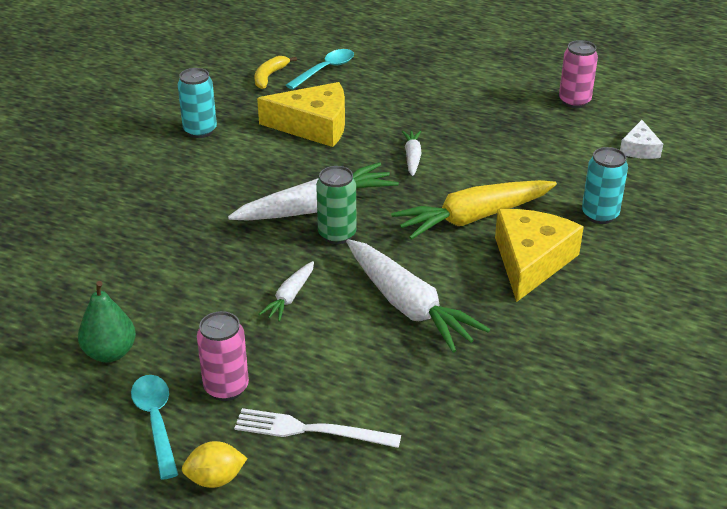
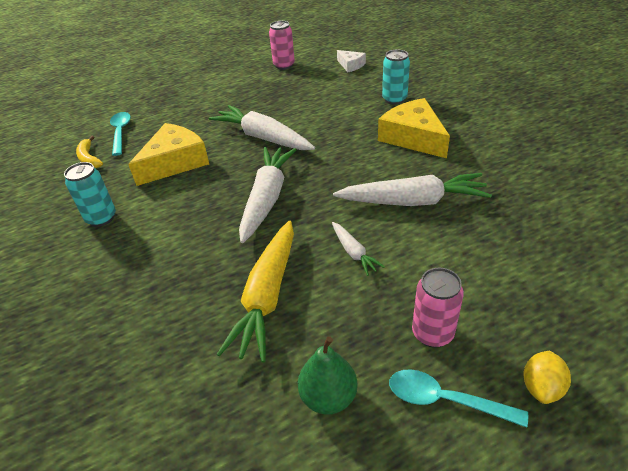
camera: 50 degrees left, 5 degrees up
white fork [234,408,401,448] -> none
green can [316,166,356,244] -> none
yellow carrot [391,180,557,240] -> yellow carrot moved to [217,220,294,363]
white carrot [402,130,422,176] -> white carrot [209,105,315,150], size x2.03

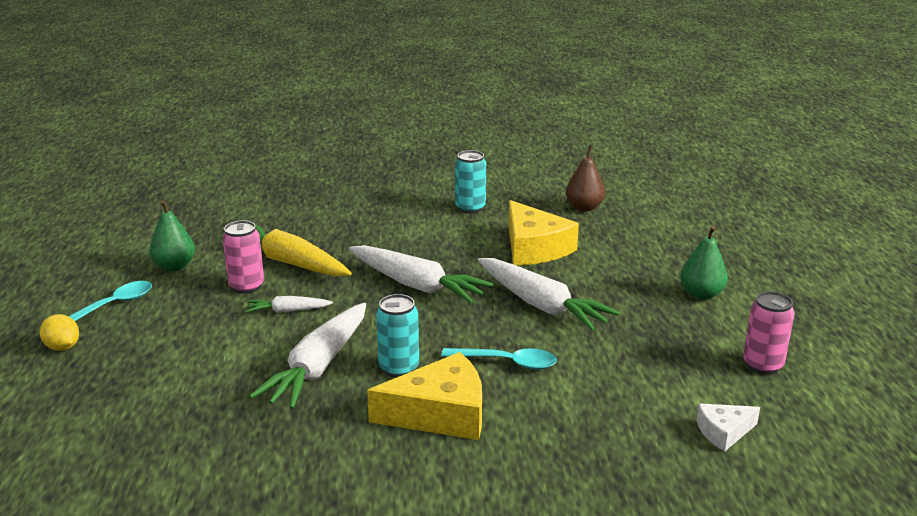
camera: 110 degrees right, 15 degrees down
yellow banana [76,136,103,168] -> brown pear [566,146,605,211]
turquoise spoon [110,112,131,156] -> turquoise spoon moved to [441,348,557,370]
white carrot [209,105,315,150] -> white carrot turned 75 degrees clockwise [478,258,620,331]
turquoise can [382,50,410,105] -> turquoise can moved to [376,294,419,378]
pink can [412,268,464,348] -> pink can moved to [222,221,264,294]
none -> green pear [680,226,728,300]

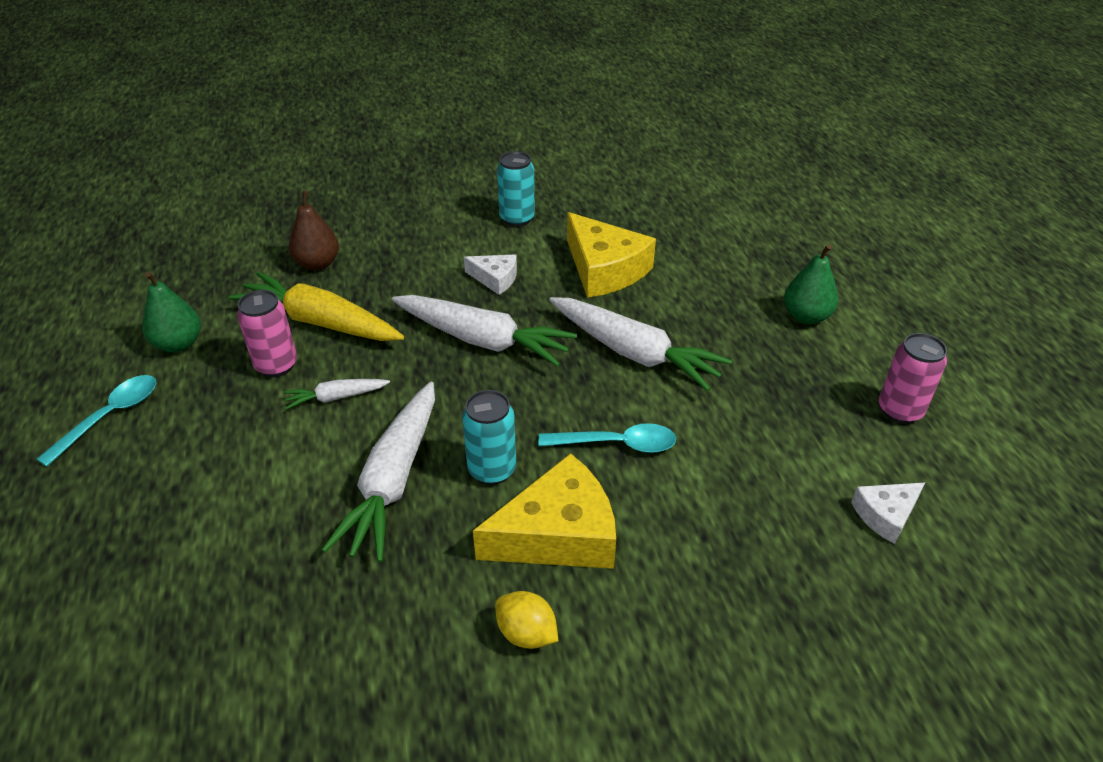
camera: 10 degrees left, 15 degrees up
yellow lemon [40,314,79,351] -> yellow lemon moved to [495,591,558,649]
brown pear [566,146,605,211] -> brown pear moved to [289,191,339,271]
none -> white cheese [464,254,517,295]

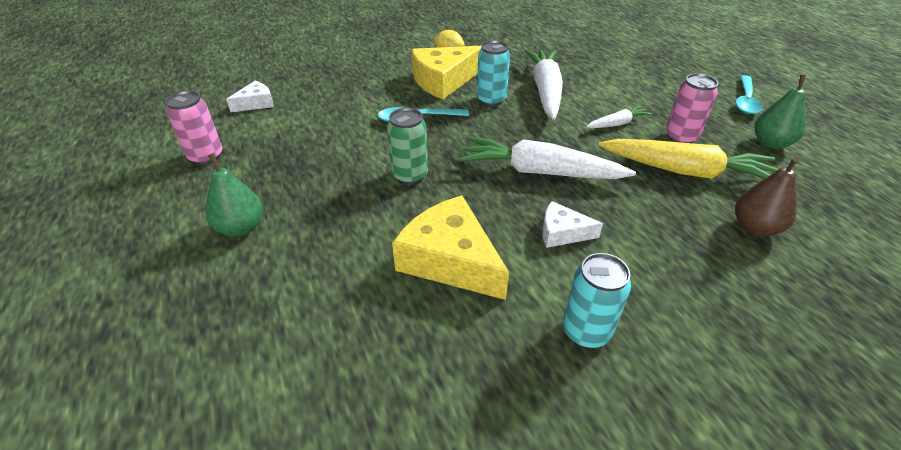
camera: 170 degrees right, 0 degrees up
white carrot [549,297,732,391] -> green can [387,108,428,185]

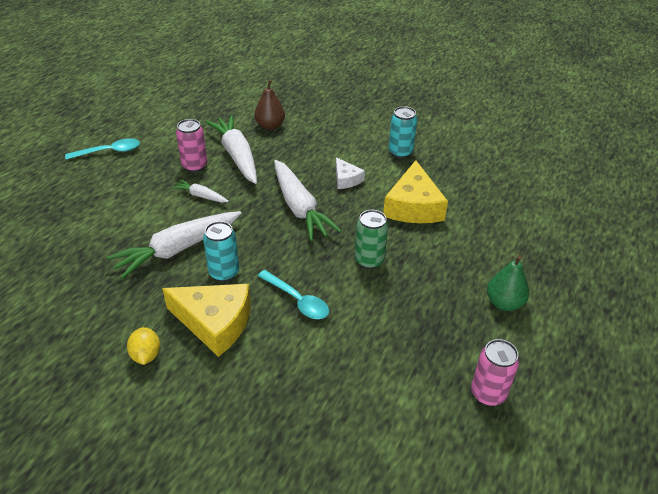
camera: 130 degrees left, 0 degrees up
white cheese [226,81,274,112] -> none
yellow carrot [598,139,778,179] -> white carrot [206,115,257,184]
green pear [754,75,806,149] -> none

